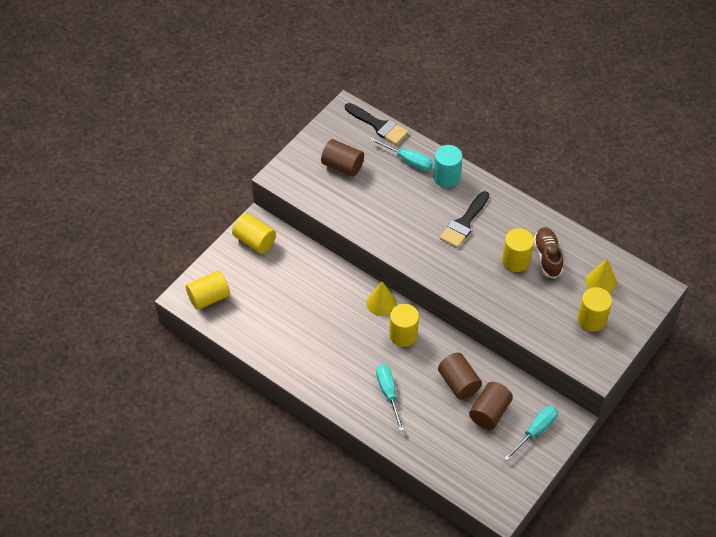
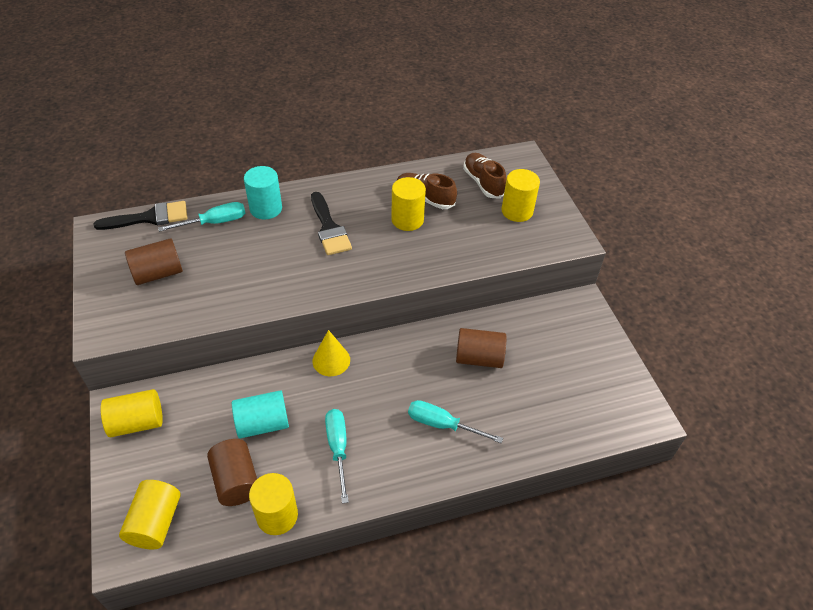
camera: 55 degrees left, 5 degrees down
yellow cylinder [389,304,419,347] -> yellow cylinder moved to [249,473,298,535]
brown cylinder [469,382,513,430] -> brown cylinder moved to [207,439,257,506]
turquoise screwdriver [504,406,558,461] -> turquoise screwdriver moved to [325,409,349,503]
yellow cone [586,259,617,294] -> brown shoe [463,153,507,198]
none -> turquoise cylinder [232,390,289,439]

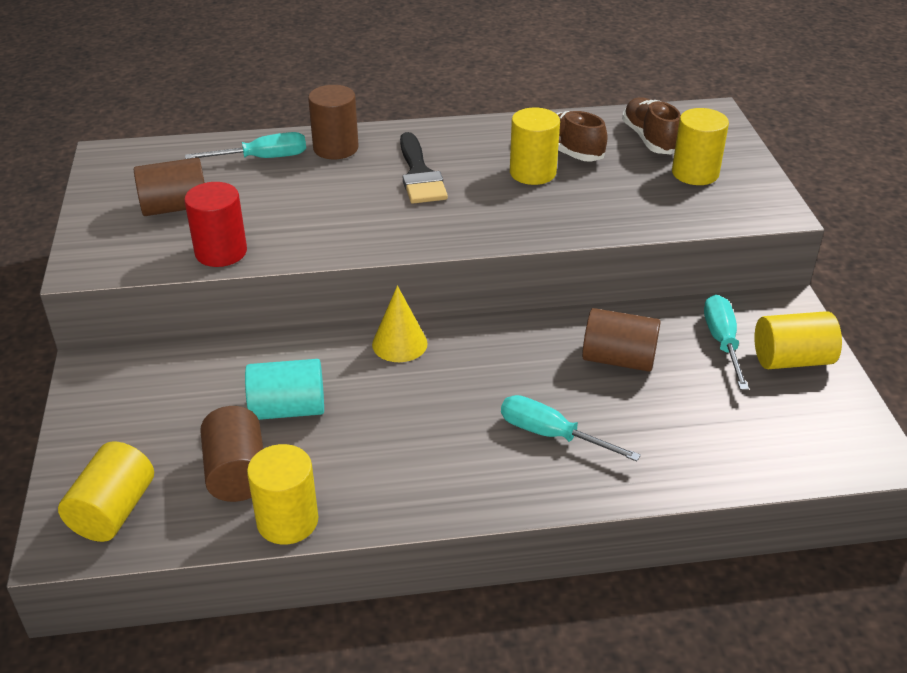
camera: 10 degrees right, 10 degrees down
black brush [94,201,187,230] -> none
yellow cylinder [101,389,163,437] -> yellow cylinder moved to [754,311,842,369]
turquoise cylinder [244,166,282,220] -> brown cylinder [308,85,359,159]
turquoise screwdriver [325,409,349,503] -> turquoise screwdriver moved to [704,295,749,390]
none -> red cylinder [184,182,247,267]

